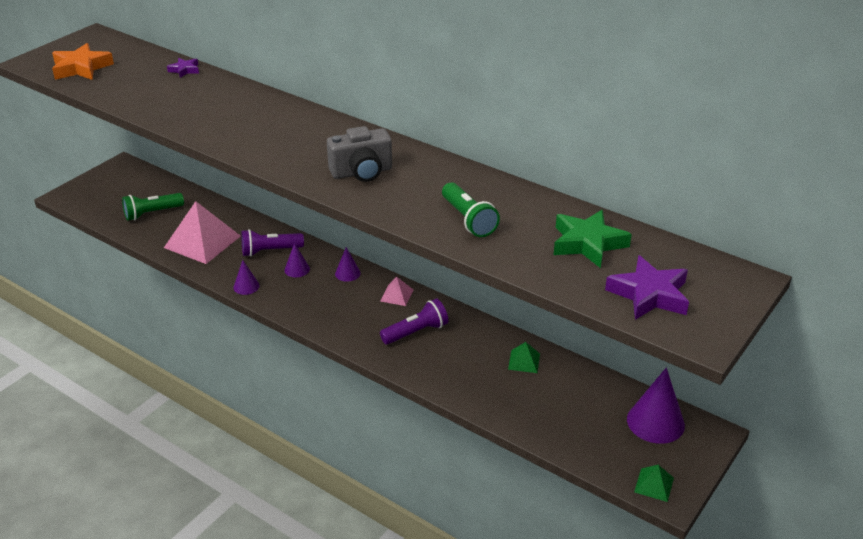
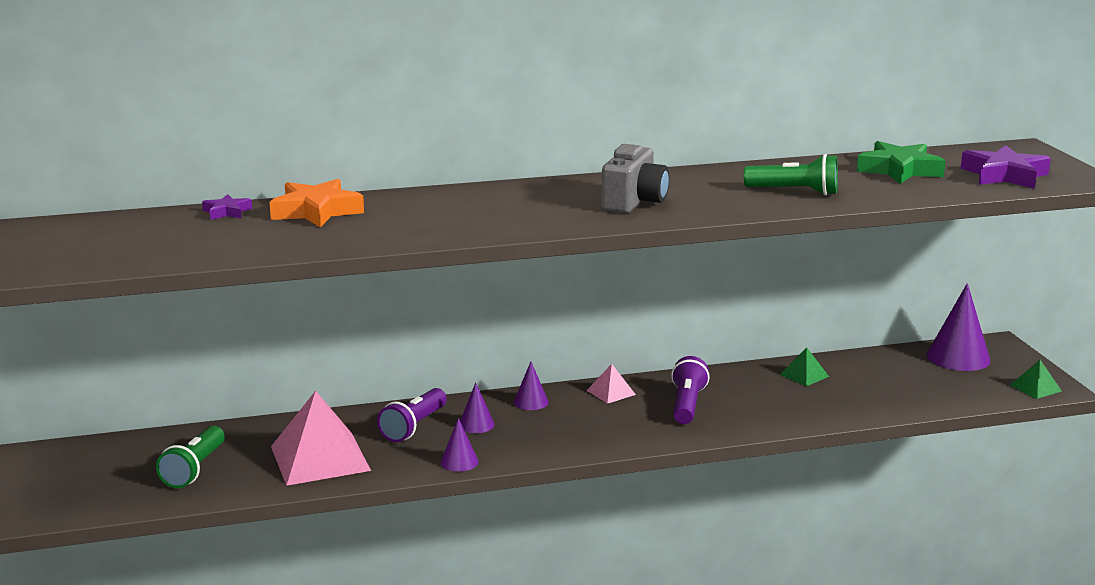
camera: 50 degrees left, 15 degrees down
orange star [52,43,114,80] -> orange star moved to [270,179,364,228]

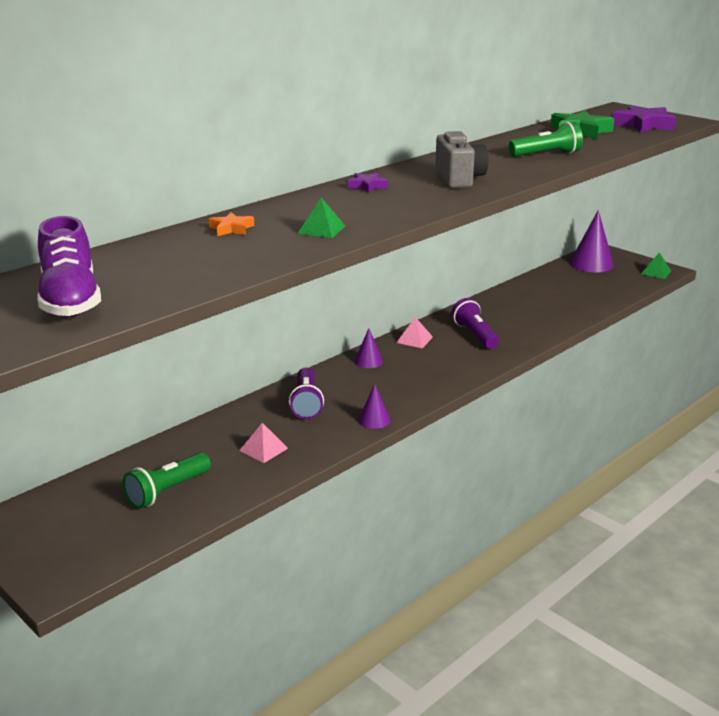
camera: 30 degrees left, 5 degrees up
green flashlight [156,426,225,488] -> green flashlight turned 60 degrees clockwise [123,452,211,509]
purple star [202,194,252,220] -> purple star moved to [348,173,388,193]
orange star [270,179,364,228] -> orange star [209,212,254,236], size x0.53
pink pyramid [271,391,371,486] -> pink pyramid [239,423,288,463], size x0.46
purple cone [460,383,495,433] -> none
green pyramid [780,347,829,386] -> green pyramid moved to [297,198,345,238]
none -> purple shoe [37,216,101,317]

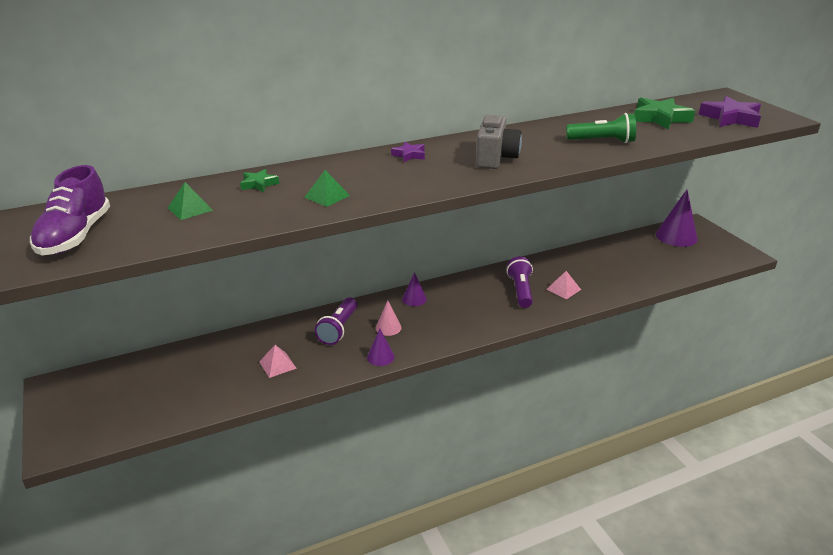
camera: 20 degrees right, 5 degrees up
green flashlight [123,452,211,509] -> none
orange star [209,212,254,236] -> green star [240,169,279,192]
pink pyramid [396,317,433,348] -> pink pyramid moved to [546,271,581,299]
green pyramid [641,252,671,279] -> green pyramid moved to [168,182,213,220]
none -> pink cone [376,300,402,336]

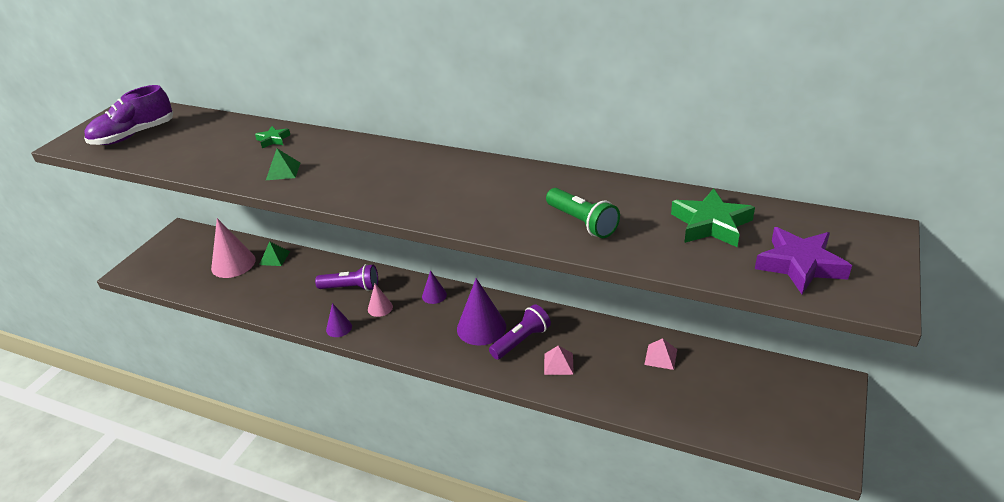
camera: 50 degrees right, 5 degrees up
green pyramid [168,182,213,220] -> green pyramid moved to [259,241,290,266]
pink pyramid [259,345,297,378] -> pink pyramid moved to [644,338,677,370]
purple flashlight [315,297,357,345] -> purple flashlight turned 150 degrees counterclockwise [315,264,378,291]
purple star [391,142,425,162] -> none
grey camera [476,115,522,169] -> none
purple cone [656,190,698,247] -> purple cone moved to [457,278,506,346]
none -> pink cone [211,218,256,278]

